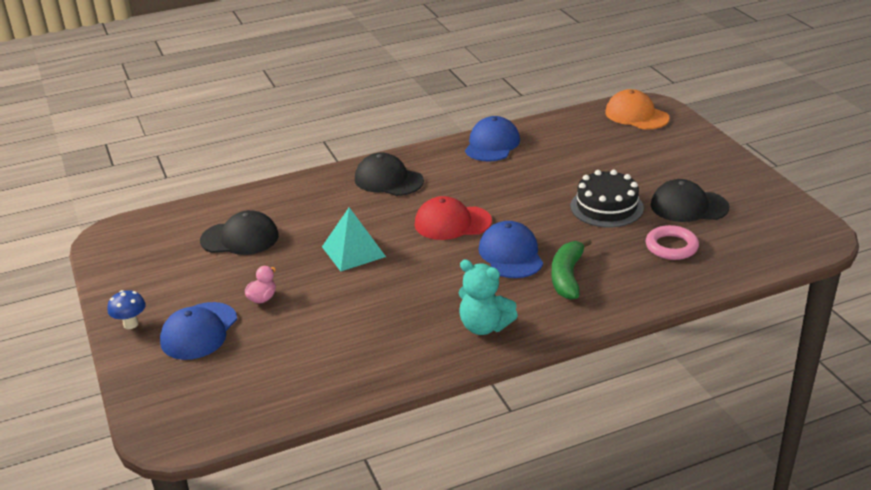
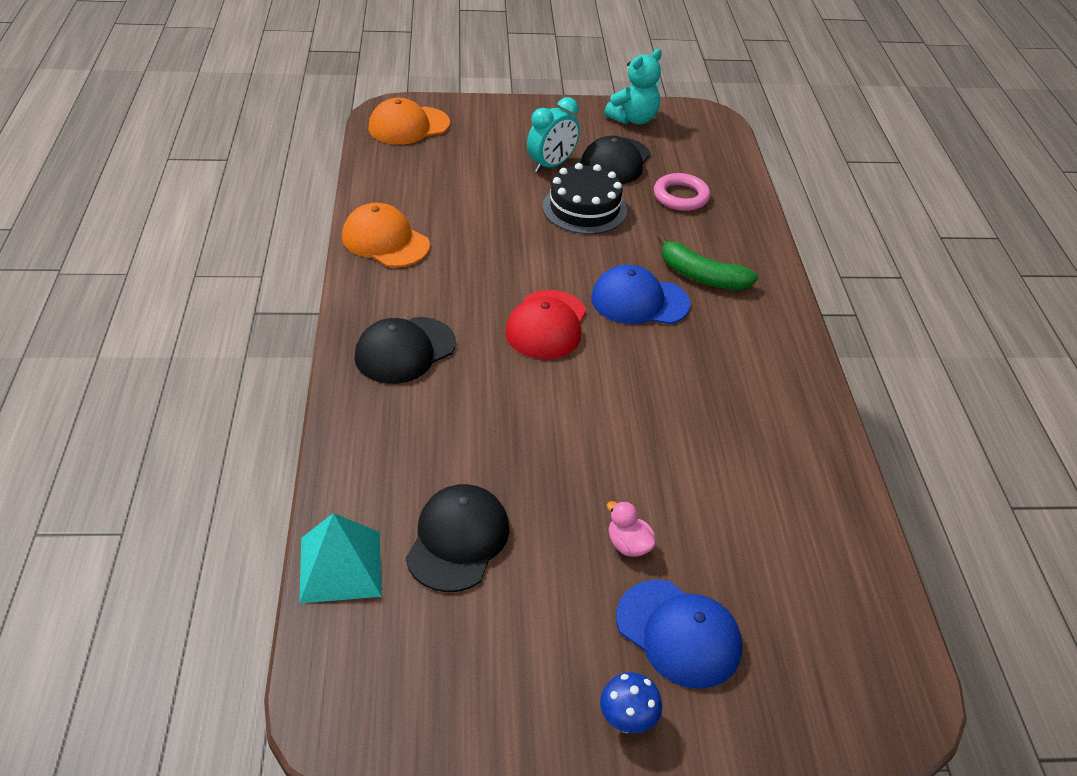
camera: 75 degrees left, 10 degrees up
turquoise pyramid [322,207,386,271] -> turquoise pyramid moved to [299,513,382,604]
turquoise teddy bear [459,260,518,335] -> turquoise teddy bear moved to [604,49,662,125]
blue cap [465,116,520,162] -> orange cap [342,203,430,267]
none -> turquoise clock [527,97,580,172]

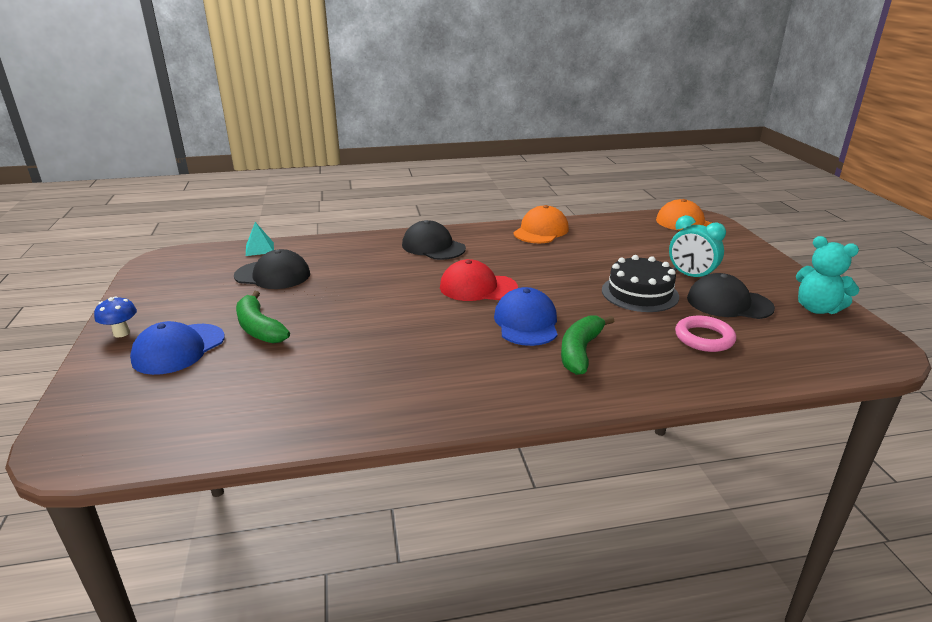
camera: 85 degrees right, 15 degrees down
turquoise pyramid [299,513,382,604] -> turquoise pyramid [246,222,274,256], size x0.63
pink duck [607,501,655,557] -> green banana [236,291,290,343]

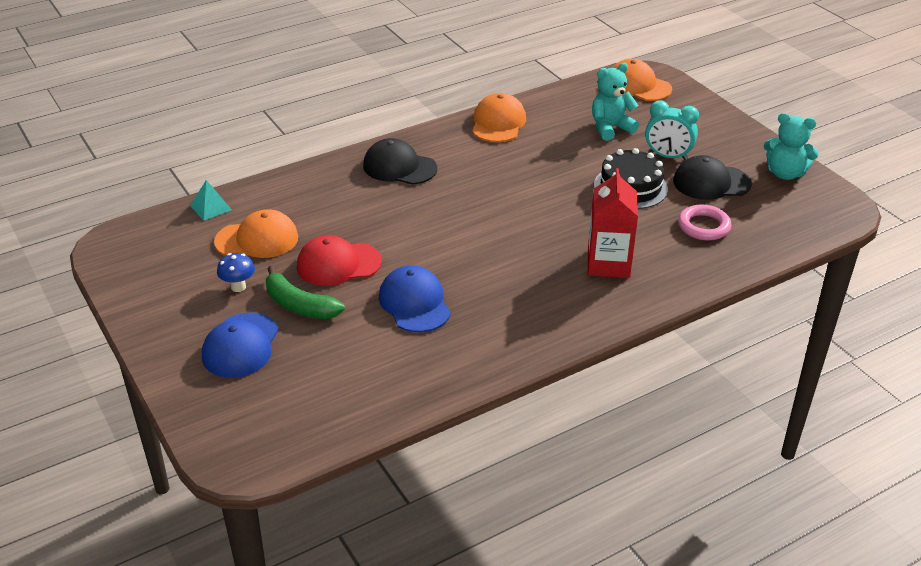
camera: 20 degrees left, 10 degrees up
blue mushroom [94,296,137,337] -> blue mushroom moved to [217,253,255,292]
black cap [234,249,310,289] -> orange cap [214,209,298,258]
red cap [440,259,518,301] -> red cap moved to [297,235,382,286]
blue cap [494,287,558,346] -> blue cap moved to [379,265,451,332]
green banana [561,315,614,375] -> red carton [588,168,638,278]
none -> turquoise teddy bear [592,63,639,141]

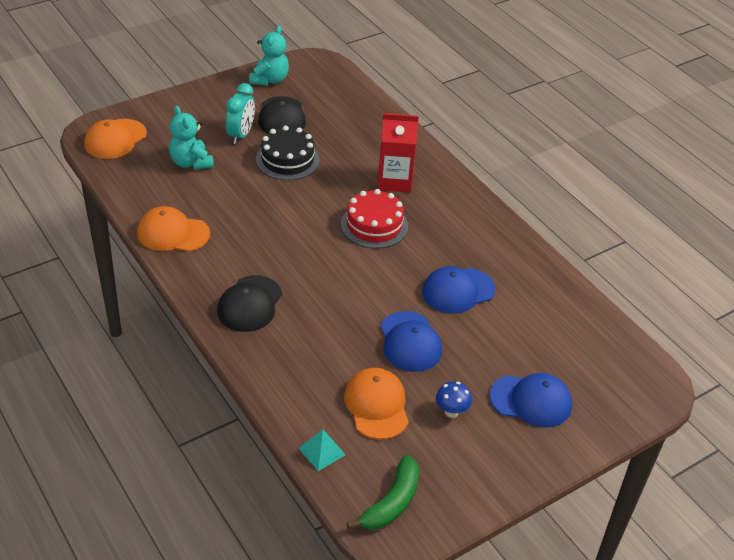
camera: 95 degrees left, 5 degrees up
green banana [266,266,345,319] -> green banana moved to [347,455,419,530]
red cap [297,235,382,286] -> blue cap [381,311,442,372]
pink ring [678,205,732,240] -> none
none -> red cake [341,189,408,249]

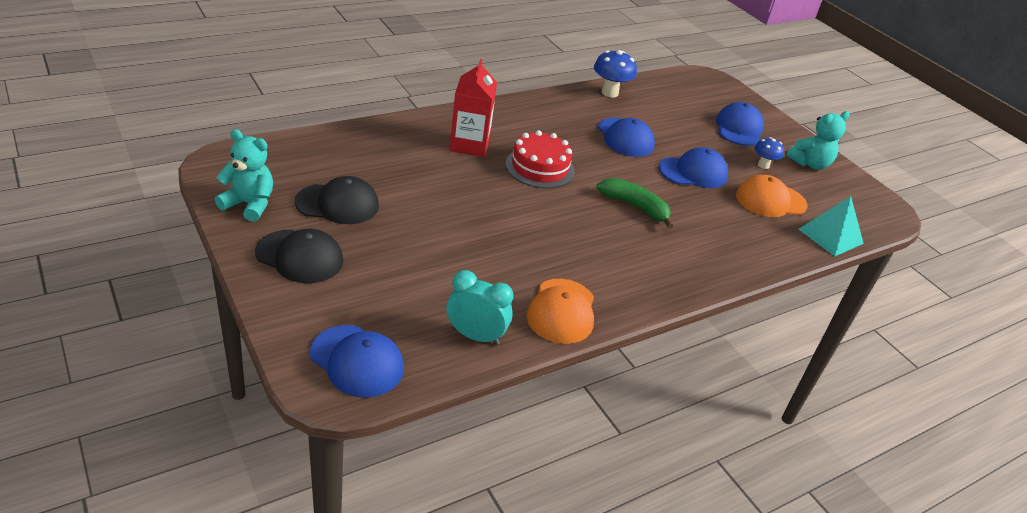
camera: 90 degrees left, 5 degrees down
orange cap [84,119,147,159] -> blue cap [310,325,404,398]
turquoise teddy bear [169,106,214,170] -> turquoise teddy bear moved to [786,111,850,170]
black cap [217,275,282,332] -> black cap moved to [255,229,343,283]
turquoise clock [226,83,255,144] -> turquoise clock moved to [447,270,513,345]
black cake [256,125,320,180] -> none
turquoise pyramid [299,429,346,471] -> turquoise pyramid [799,196,864,256], size x1.58
green banana [347,455,419,530] -> green banana moved to [596,178,673,229]
none -> blue mushroom [594,50,637,97]

